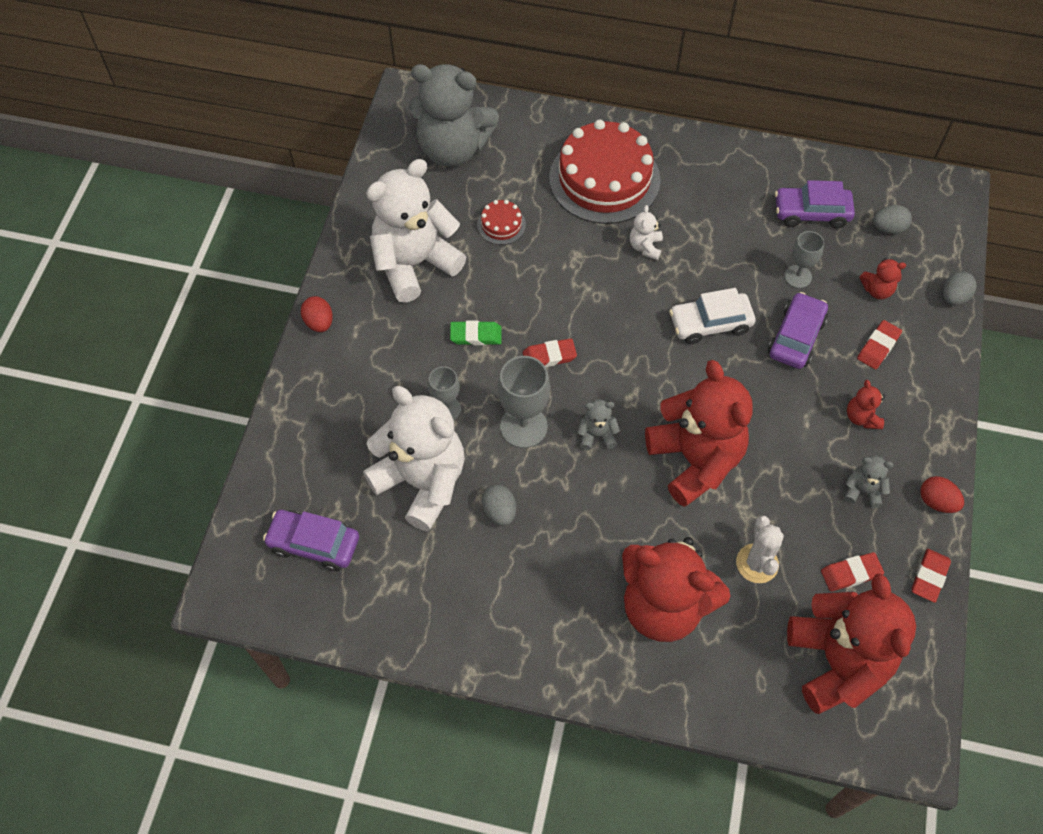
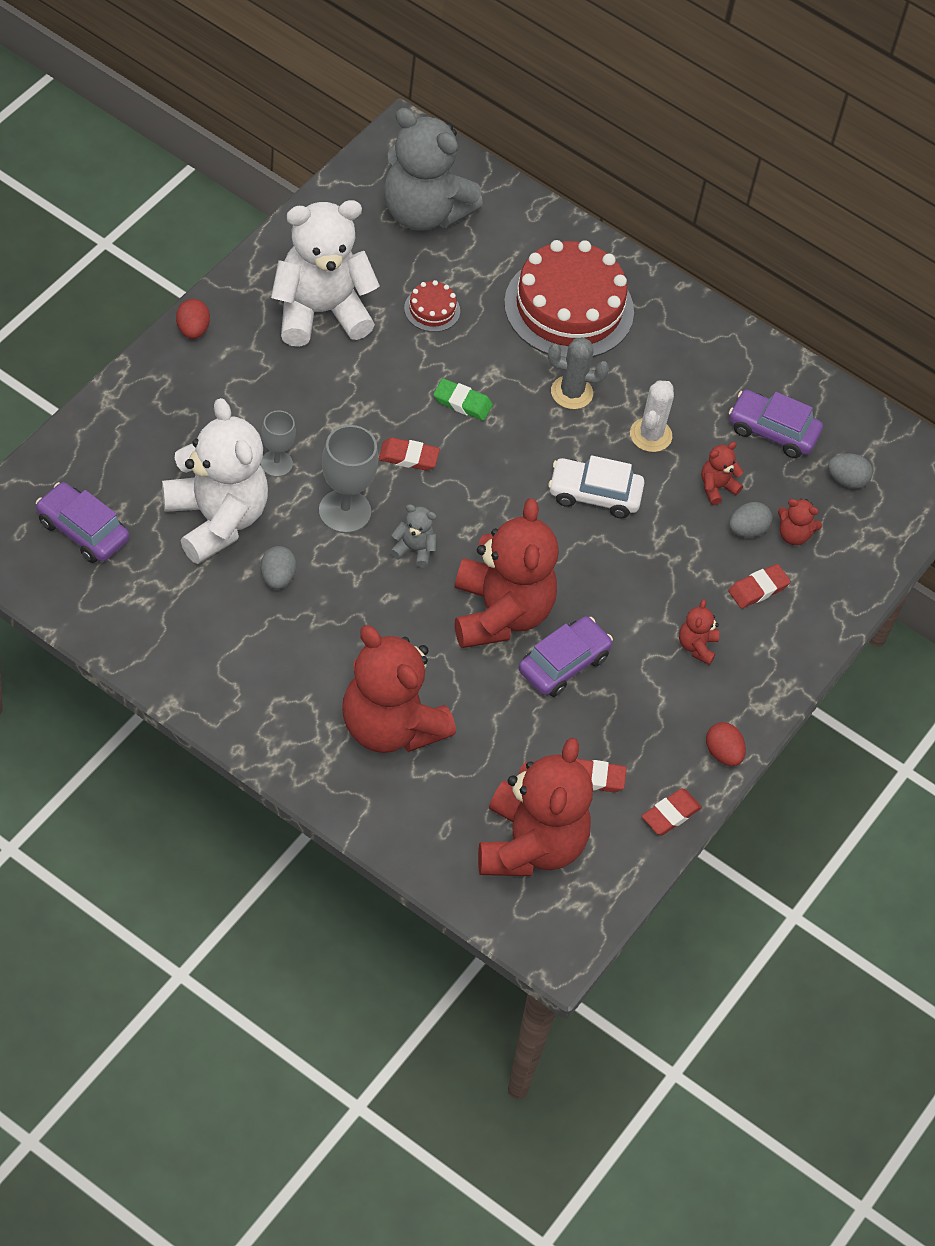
camera: 15 degrees right, 5 degrees down
green eraser [450,321,501,345] -> green eraser moved to [433,378,493,421]
white teddy bear [630,205,663,260] -> grey cactus [548,337,609,409]
white cactus [736,516,784,583] -> white cactus moved to [630,380,674,452]
purple car [768,292,828,369] -> purple car moved to [519,616,613,697]
grey goblet [784,231,824,288] -> red teddy bear [701,442,744,505]
grey teddy bear [844,456,894,508] -> none
grey egg [943,271,977,306] -> grey egg moved to [729,502,772,538]

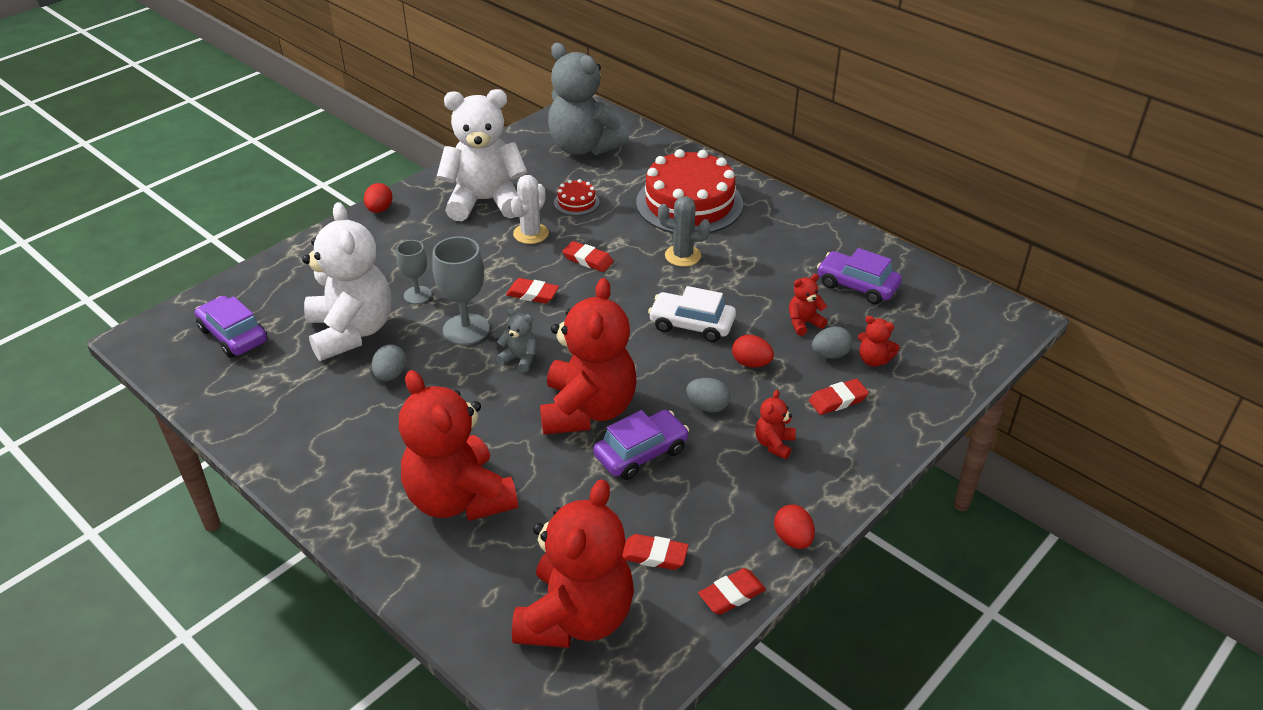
camera: 15 degrees right, 15 degrees down
green eraser [433,378,493,421] -> red eraser [563,241,613,272]
white cactus [630,380,674,452] -> white cactus moved to [511,175,549,244]
grey egg [828,453,873,489] -> grey egg moved to [686,378,730,413]
none -> red egg [732,335,774,368]

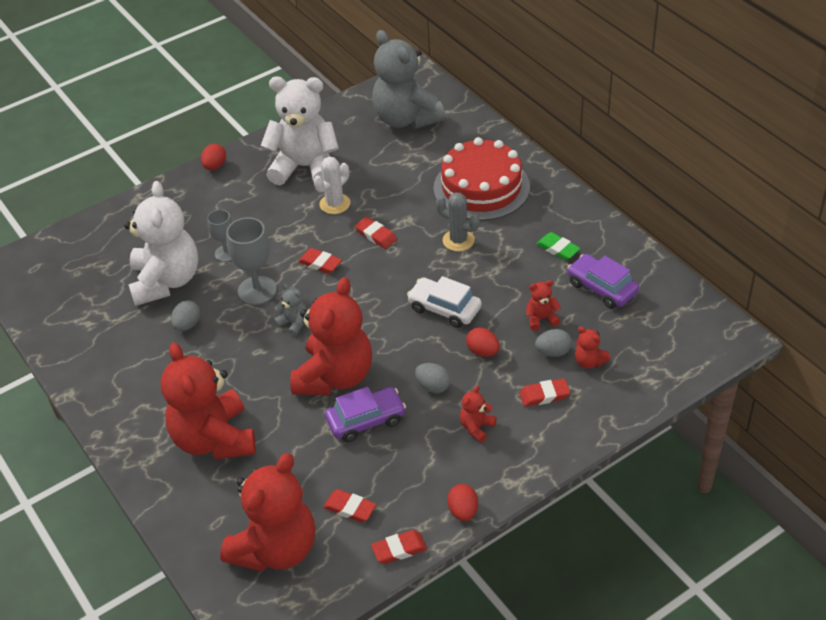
camera: 15 degrees right, 5 degrees up
purple car [195,296,268,358] -> none
red cake [554,179,600,216] -> none
none -> green eraser [536,232,581,260]

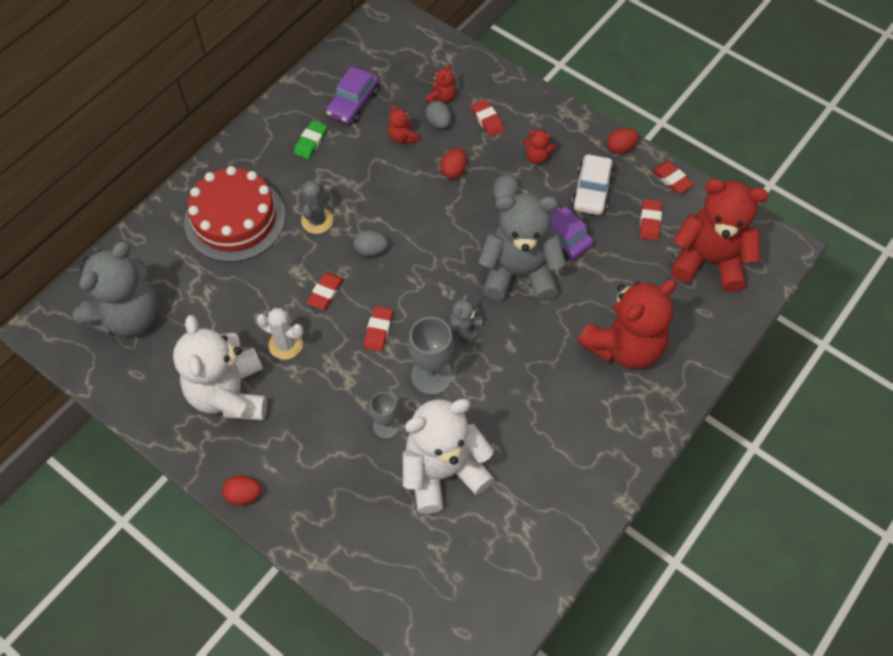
camera: 110 degrees left, 15 degrees up
grey egg [171,300,200,331] -> grey egg moved to [353,230,388,256]
red teddy bear [290,277,372,395] -> grey teddy bear [478,193,566,301]
white car [407,276,482,328] -> white car moved to [571,154,614,215]

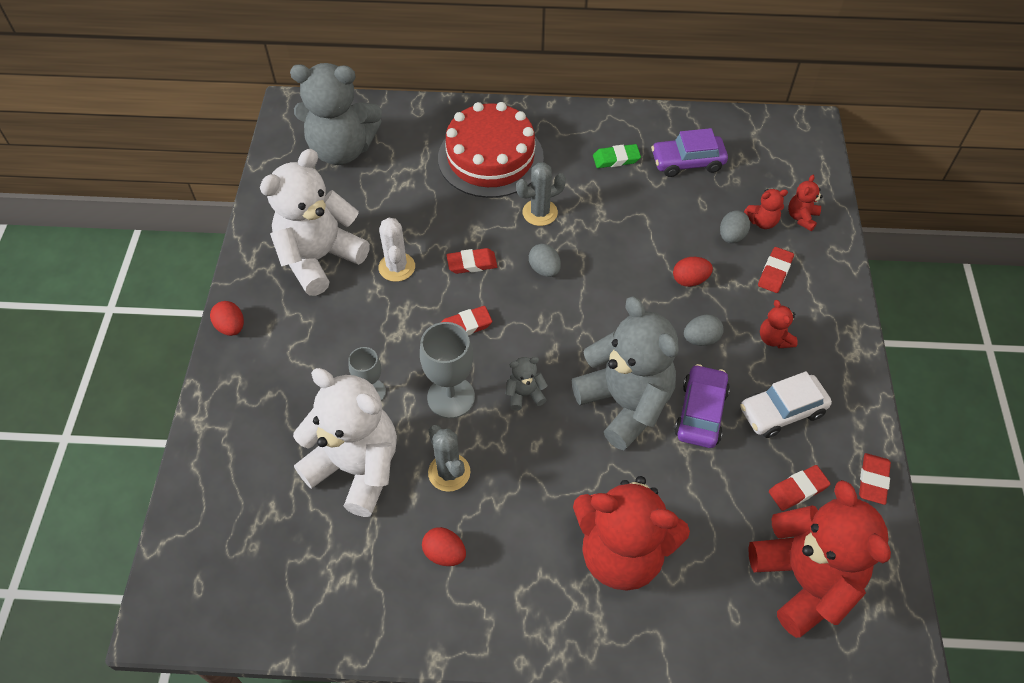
camera: 55 degrees right, 5 degrees down
red teddy bear [388,105,419,144] -> red teddy bear moved to [788,175,823,231]
red egg [607,128,639,154] -> red egg moved to [422,527,466,566]
none -> grey cactus [428,425,470,492]

